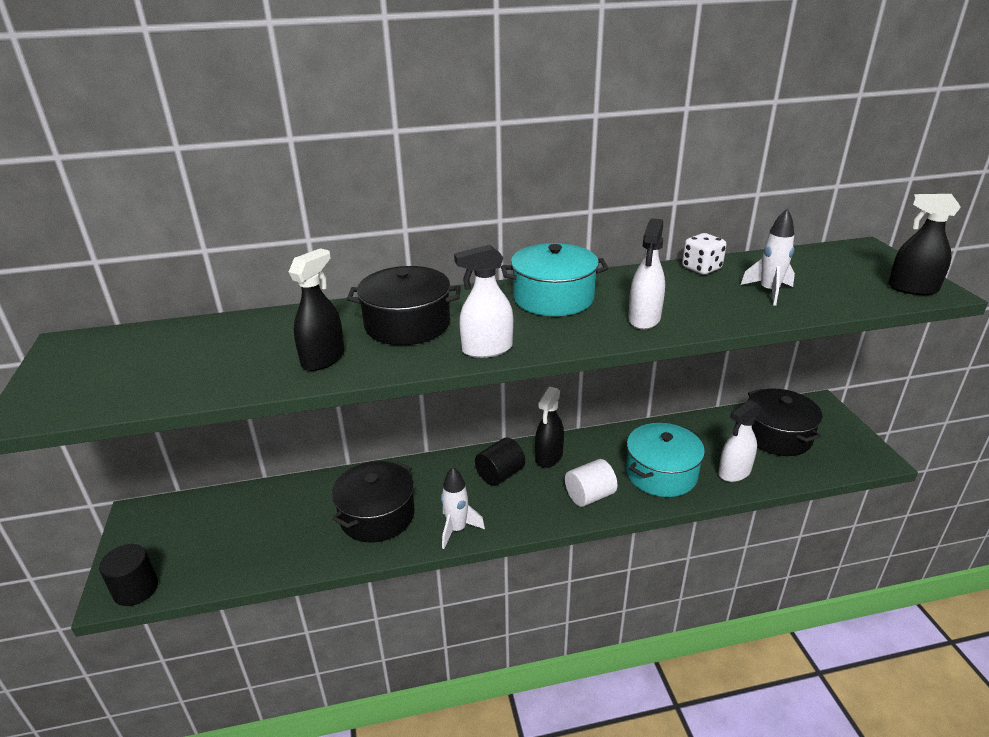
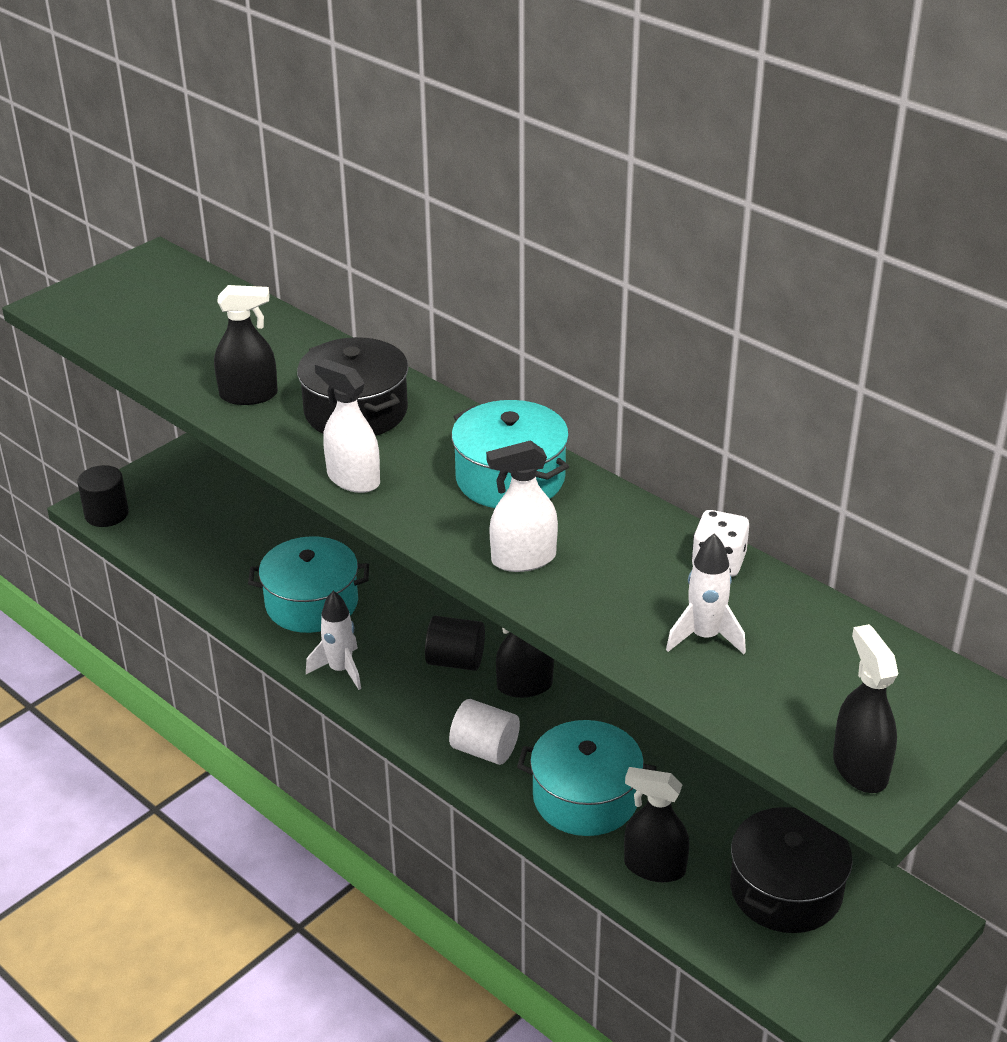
camera: 55 degrees right, 5 degrees up
black pot [332,461,414,543] -> turquoise pot [248,536,369,633]
white spray bottle [718,400,761,482] -> black spray bottle [624,767,690,882]

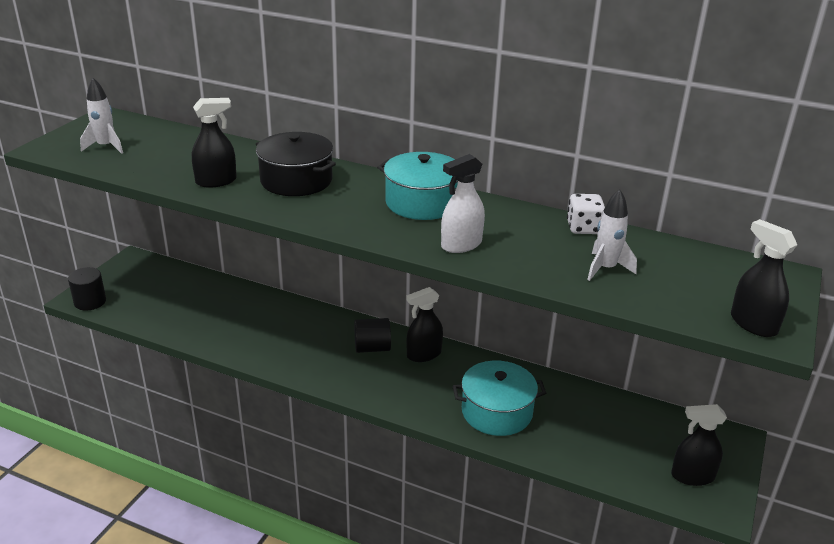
camera: 20 degrees left, 5 degrees down
turquoise pot [248,536,369,633] -> none
white rocket [306,591,361,690] -> white rocket moved to [80,78,123,154]
white spray bottle [315,359,380,493] -> none
white cylinder [449,699,520,765] -> none
black spray bottle [624,767,690,882] -> black spray bottle moved to [671,404,727,486]
black pot [730,807,853,933] -> none

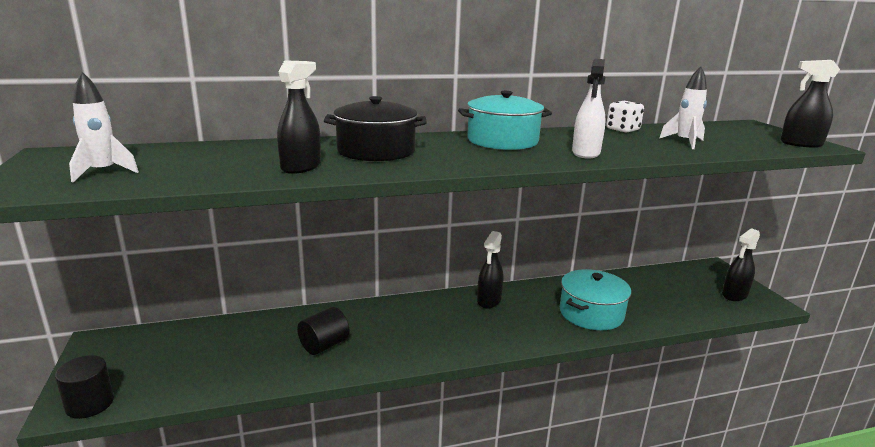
camera: 40 degrees left, 10 degrees down
black cylinder [354,318,391,353] -> black cylinder moved to [297,307,349,355]

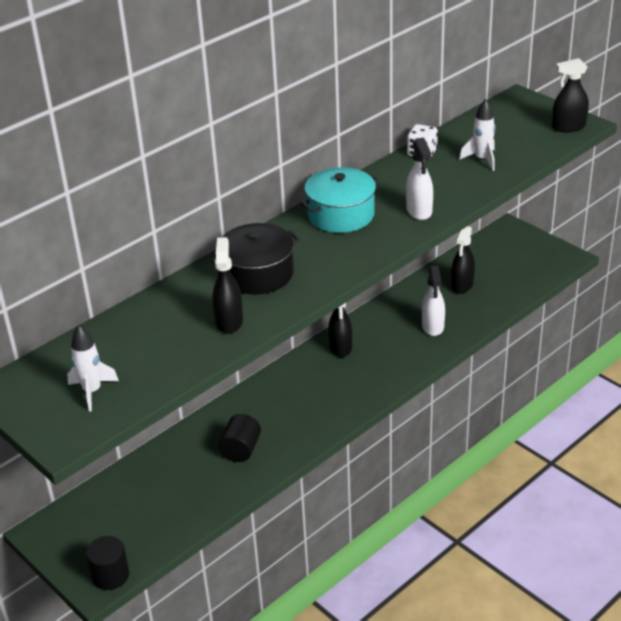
camera: 25 degrees left, 15 degrees up
turquoise pot [560,269,631,330] -> white spray bottle [422,266,445,336]
black spray bottle [722,228,760,301] -> black spray bottle moved to [451,226,475,294]

